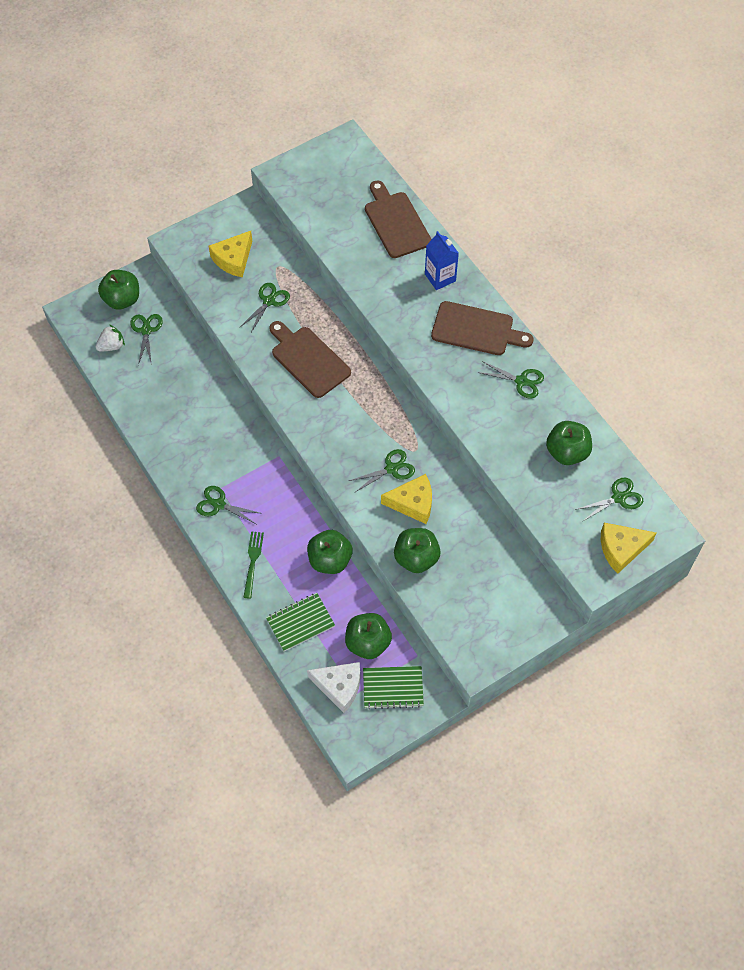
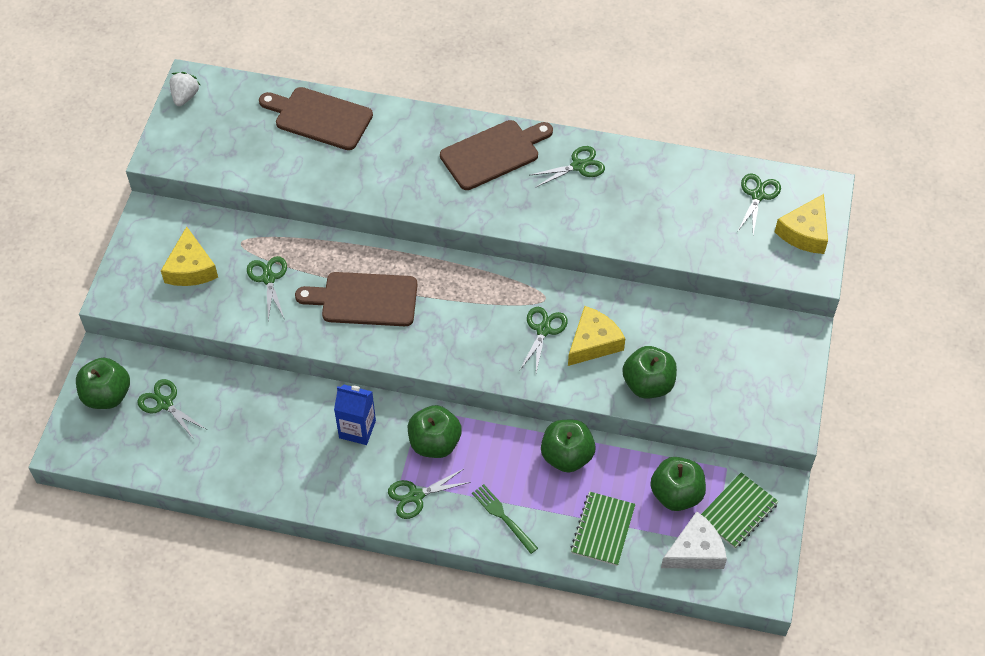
camera: 45 degrees left, 5 degrees down
white strawberry [96,324,125,351] -> white strawberry moved to [170,72,200,106]
blue carton [425,231,459,290] -> blue carton moved to [334,385,376,445]
green apple [546,421,592,465] -> green apple moved to [408,405,462,458]

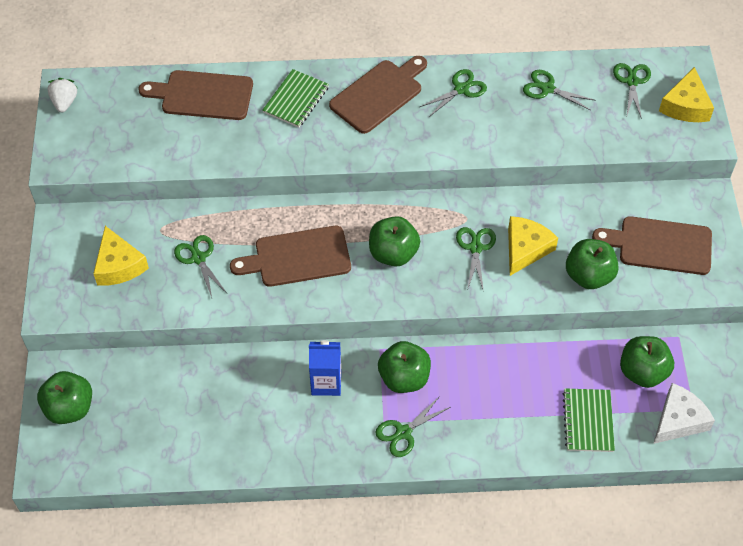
camera: 15 degrees left, 0 degrees up
green scissors [138,379,207,439] -> green scissors moved to [523,70,596,110]
green fork [472,484,538,554] -> none
green apple [541,420,596,473] -> green apple moved to [369,216,420,267]
green notebook [701,472,779,549] -> green notebook moved to [262,69,329,128]
none -> brown cutting board [592,216,712,275]

